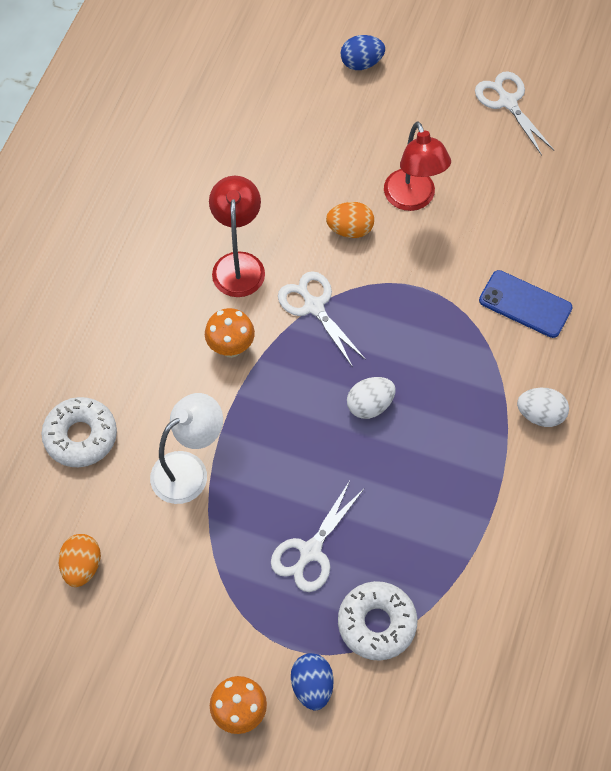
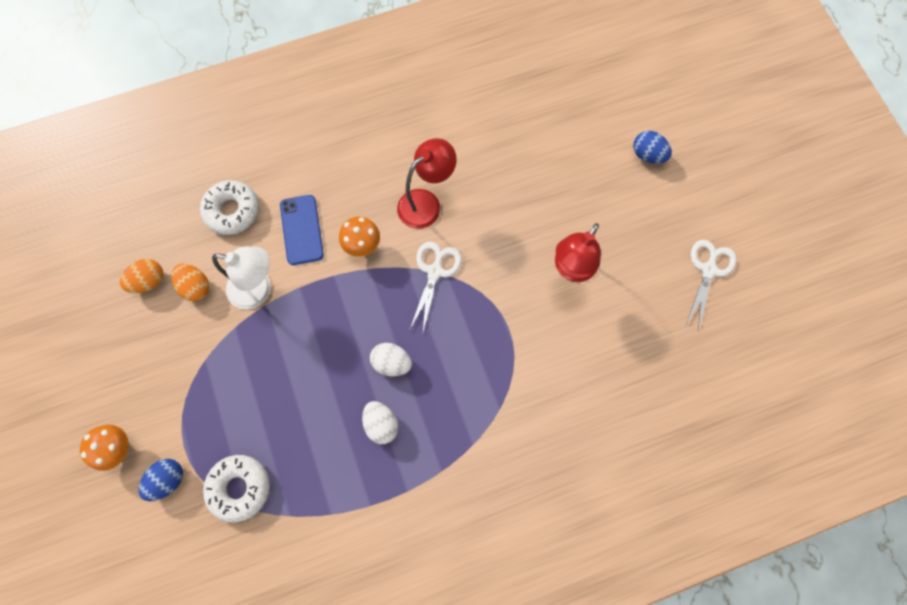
camera: 50 degrees right, 10 degrees up
white scissors [271,481,365,592] -> none
orange egg [326,202,374,238] -> orange egg moved to [171,264,209,301]
blue phone [479,270,573,338] -> blue phone moved to [280,195,324,265]
white egg [517,388,569,427] -> white egg moved to [362,401,398,444]

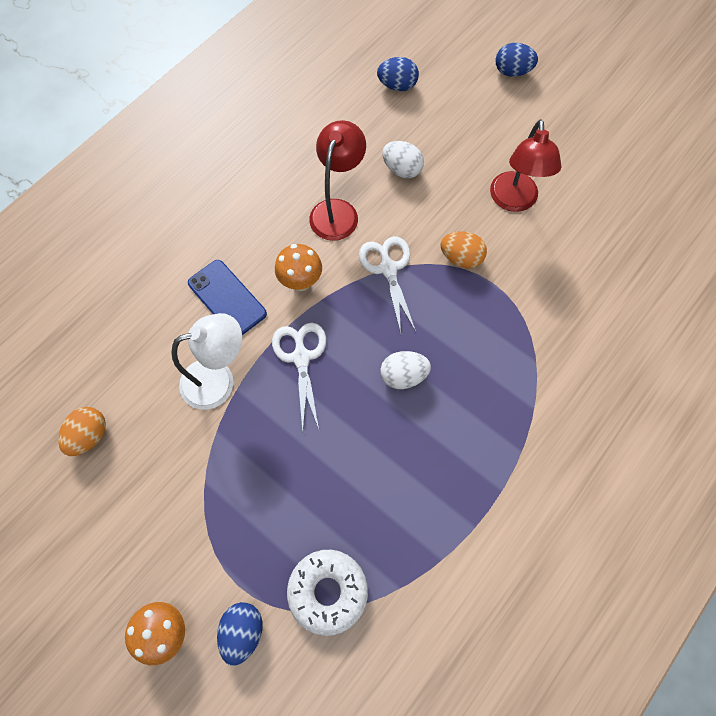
camera: 30 degrees left, 5 degrees down
orange egg [171,264,209,301] -> orange egg moved to [440,231,487,268]
white donut [200,180,259,235] -> none
white egg [362,401,398,444] -> white egg moved to [382,141,424,178]
white scissors [686,240,737,332] -> white scissors moved to [272,323,326,432]
none -> blue egg [377,57,419,91]

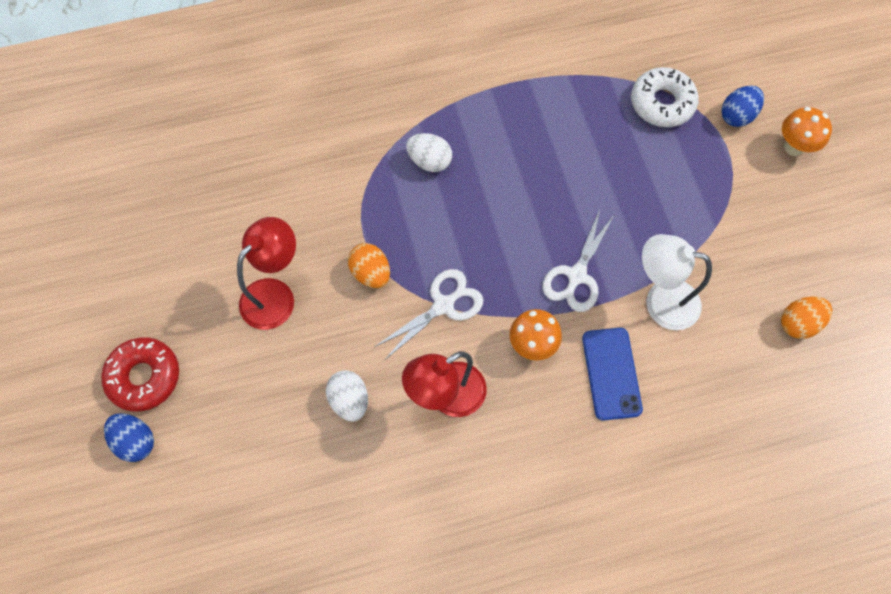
camera: 145 degrees left, 0 degrees up
white scissors [359,236,416,333] -> white scissors turned 150 degrees counterclockwise [375,269,484,359]
blue egg [377,57,419,91] -> none
white egg [380,351,431,389] -> white egg moved to [406,133,452,172]
none -> red donut [101,337,179,412]

